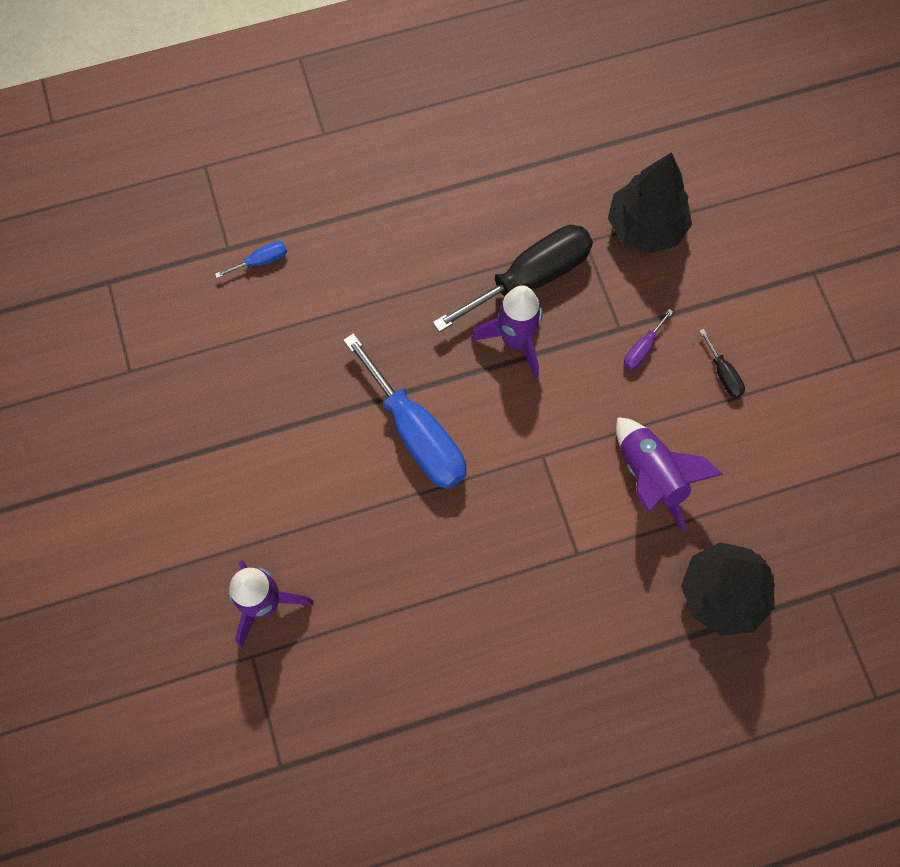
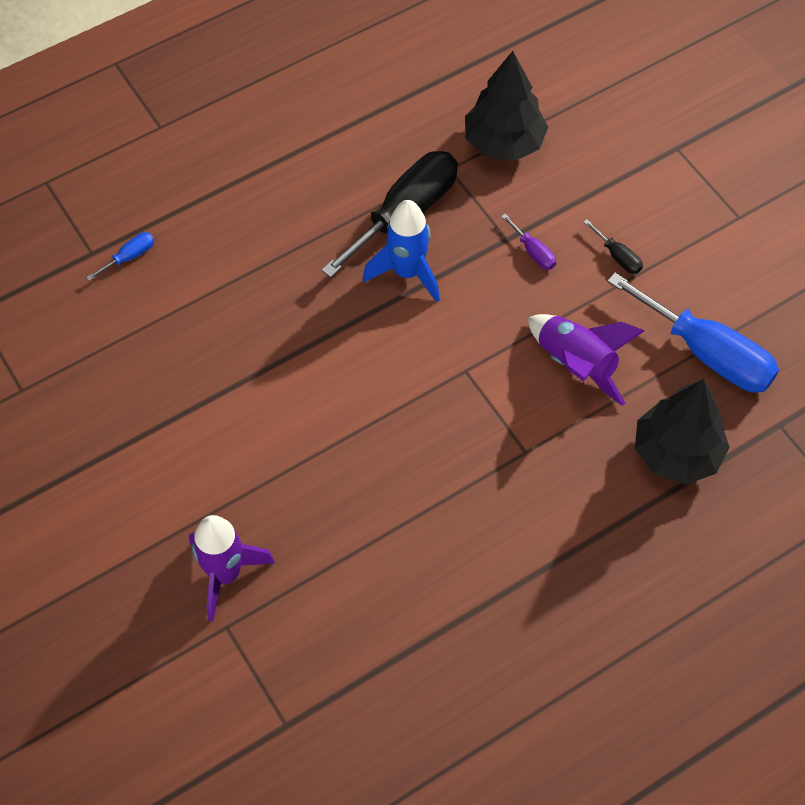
camera: 15 degrees left, 10 degrees down
blue screwdriver [343,333,466,489] -> blue screwdriver moved to [607,273,779,393]
purple rocket [471,285,542,379] -> blue rocket [363,200,440,303]
purple screwdriver [624,309,673,370] -> purple screwdriver turned 60 degrees counterclockwise [501,214,556,270]

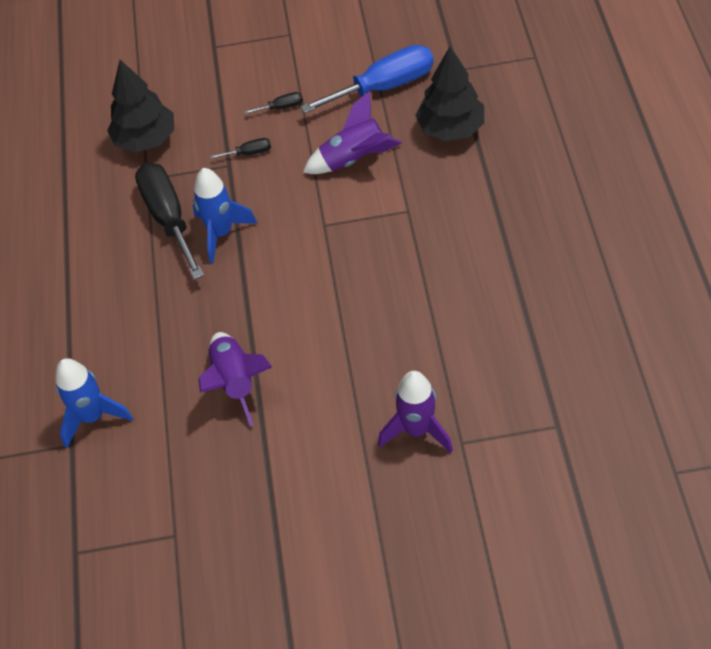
camera: 60 degrees left, 5 degrees down
blue screwdriver [86,232,154,281] -> blue rocket [55,358,133,448]
purple screwdriver [501,214,556,270] -> black screwdriver [210,138,271,159]
none -> purple rocket [199,332,272,426]

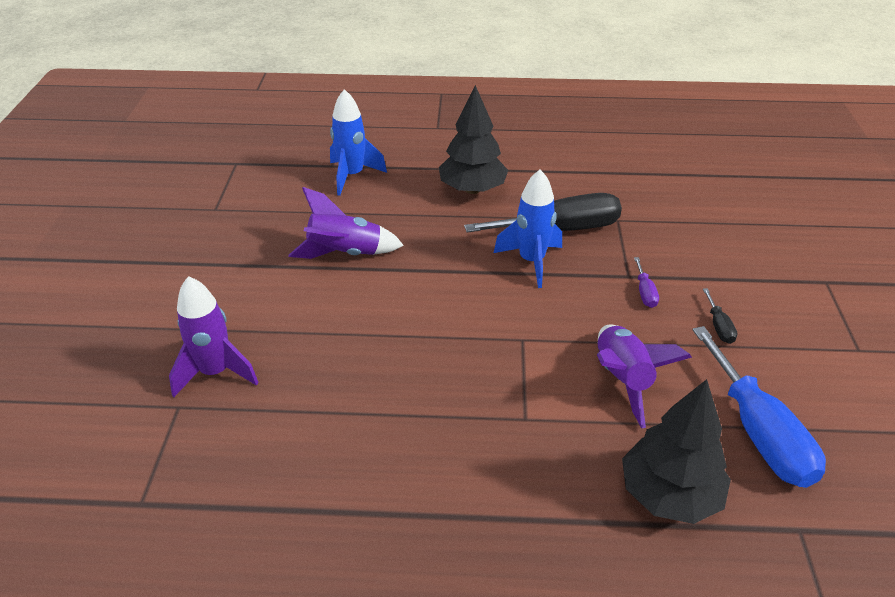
camera: 95 degrees right, 15 degrees down
black tree [107,60,174,152] -> black tree moved to [439,85,508,194]
black screwdriver [210,138,271,159] -> purple screwdriver [634,257,659,308]

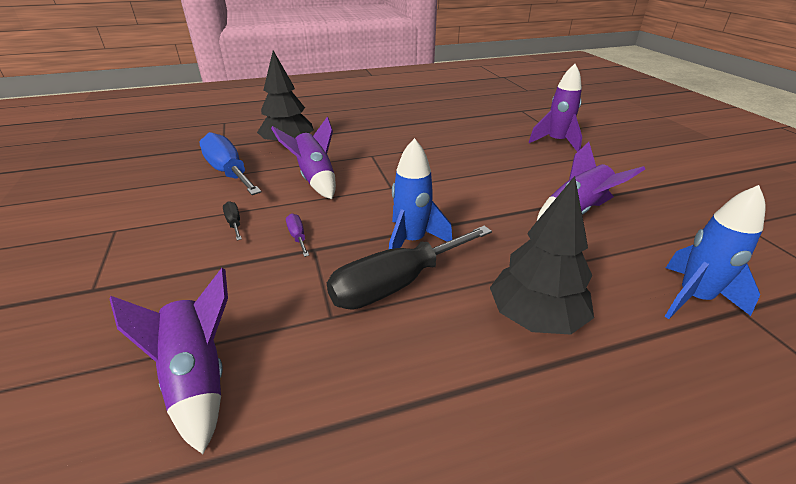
camera: 160 degrees right, 5 degrees down
none -> purple rocket [109,268,228,454]

